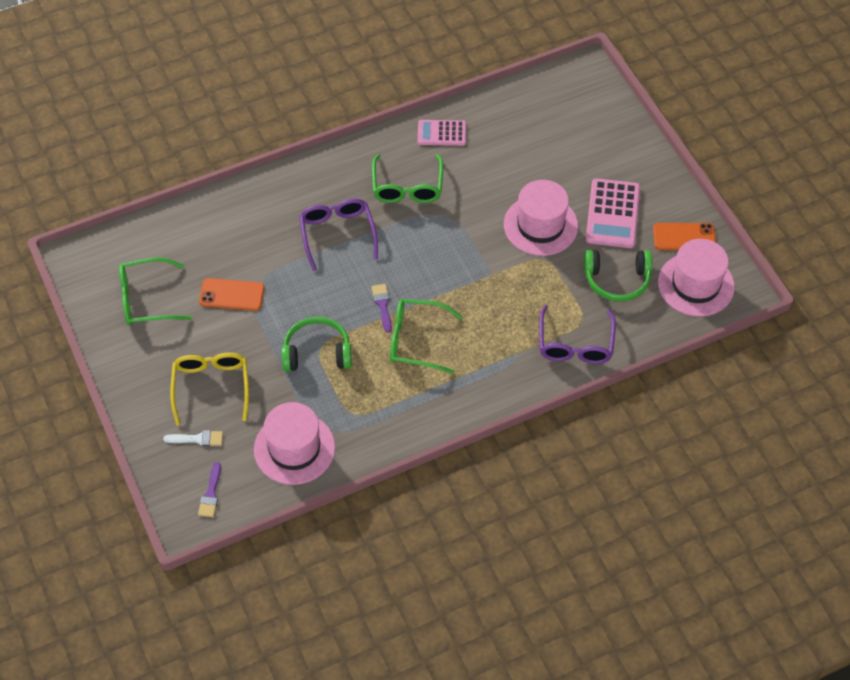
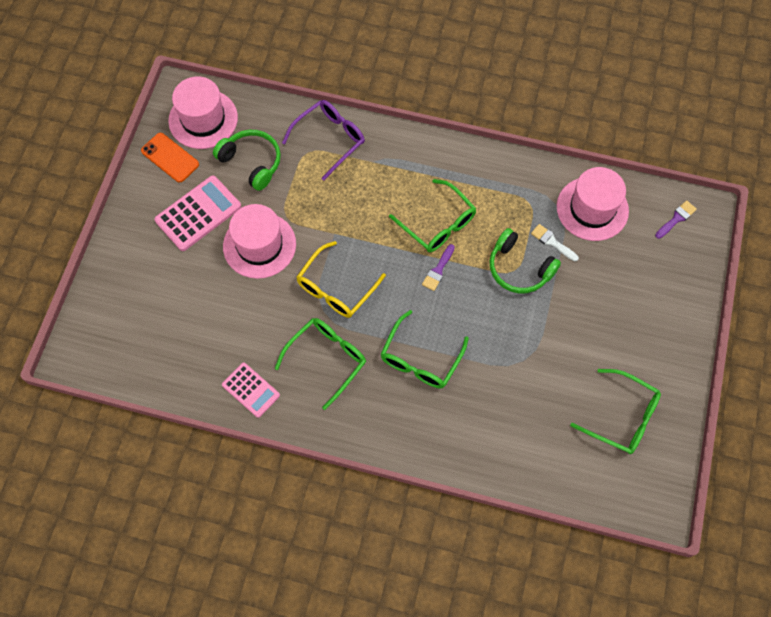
camera: 140 degrees left, 10 degrees up
white brush [163,430,223,446] -> white brush moved to [531,224,579,261]
yellow glasses [170,352,249,426] -> yellow glasses moved to [296,241,386,318]
orange phone [199,278,265,311] -> none
purple glasses [299,198,378,271] -> green glasses [381,310,469,389]

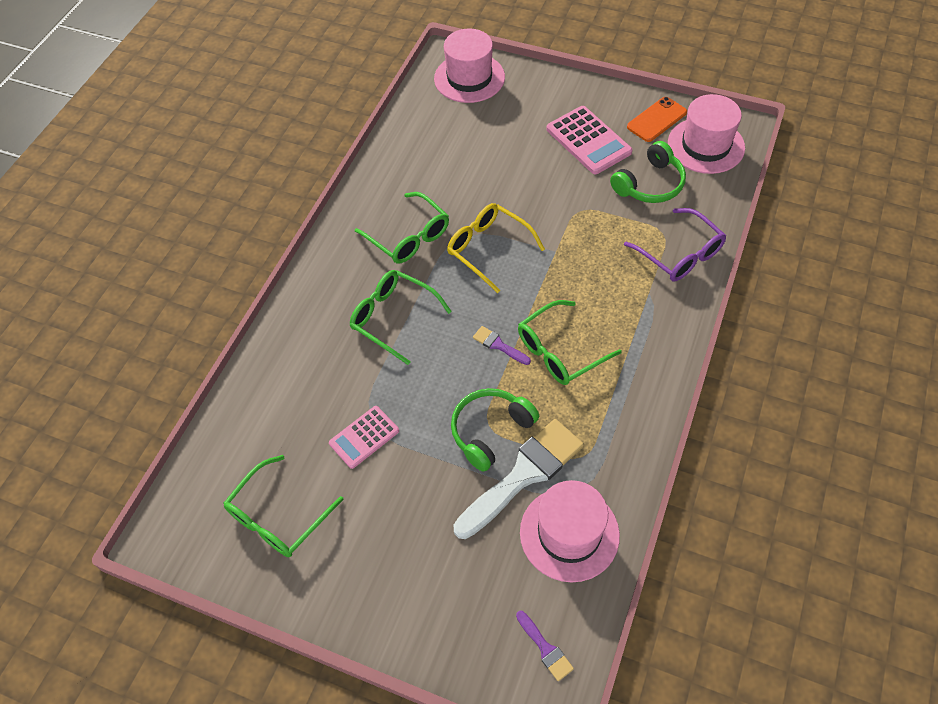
camera: 100 degrees right, 10 degrees down
pink calculator [222,362,280,418] -> pink calculator moved to [329,406,399,469]
pink hat [223,204,296,279] -> pink hat moved to [434,29,505,103]
white brush [531,224,579,261] -> white brush [453,419,584,539], size x2.26

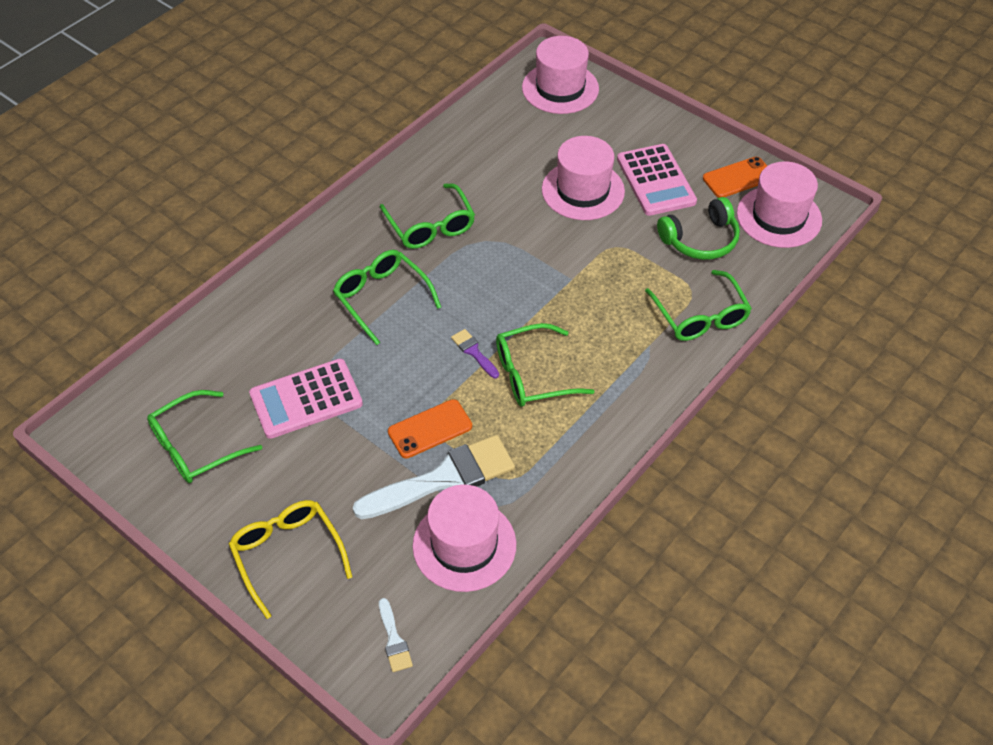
camera: 15 degrees right, 5 degrees down
pink calculator [329,406,399,469] -> pink calculator [249,359,363,439], size x1.57
yellow glasses [447,203,545,293] -> yellow glasses moved to [229,500,352,619]
green headphones [451,388,539,472] -> orange phone [388,399,472,458]
purple brush [516,611,574,681] -> white brush [379,598,413,672]
purple glasses [624,208,726,281] -> green glasses [645,270,752,341]
none -> pink hat [542,136,625,220]

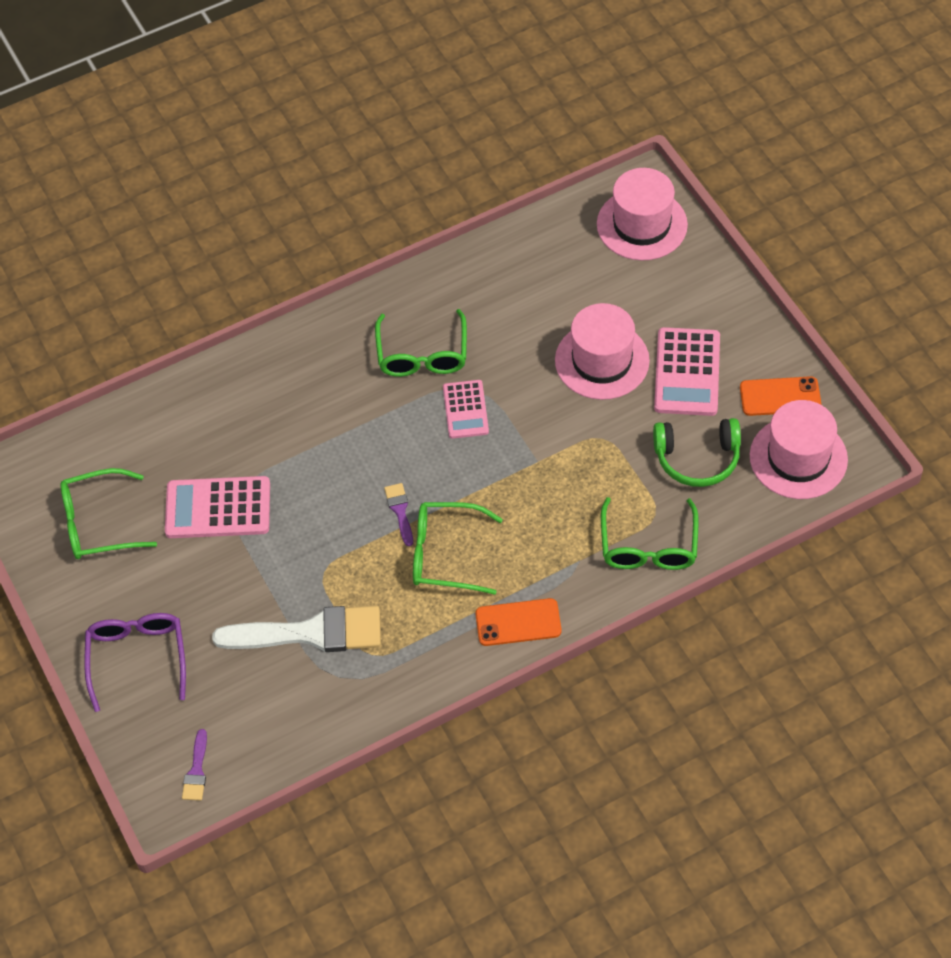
camera: 25 degrees right, 5 degrees up
yellow glasses [229,500,352,619] -> purple glasses [84,613,186,712]
green glasses [333,250,441,345] -> none
white brush [379,598,413,672] -> purple brush [182,729,207,801]
orange phone [388,399,472,458] -> orange phone moved to [475,598,562,646]
pink hat [413,485,516,592] -> none
none -> pink calculator [443,380,489,439]

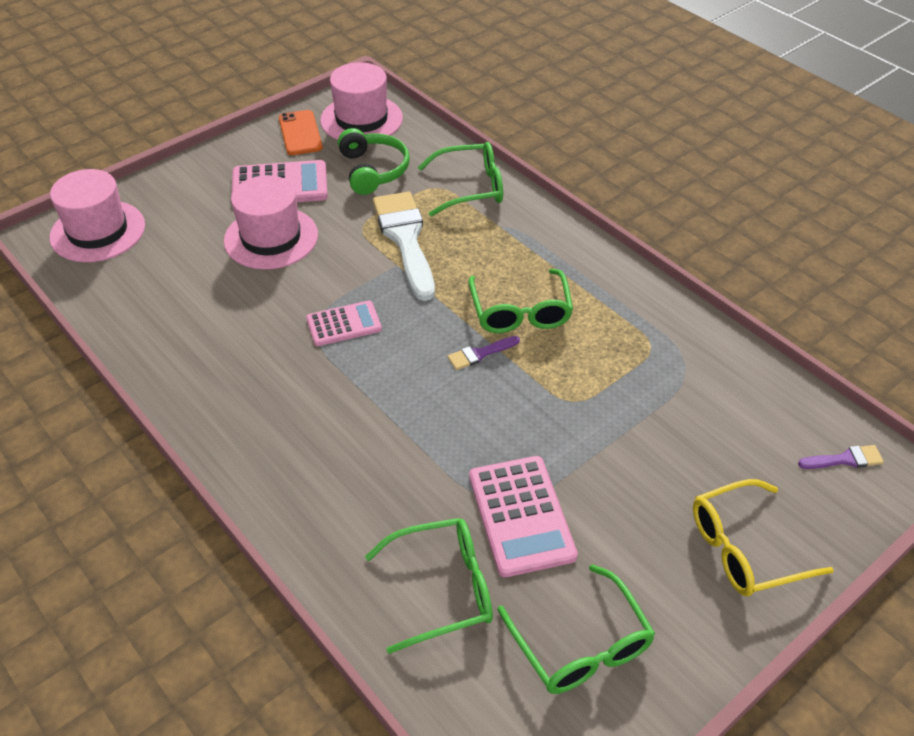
camera: 105 degrees left, 10 degrees down
purple glasses [84,613,186,712] -> yellow glasses [693,479,834,596]
white brush [212,606,381,652] -> white brush moved to [373,192,435,301]
green glasses [375,309,467,377] -> green glasses moved to [365,518,493,654]
orange phone [475,598,562,646] -> none

